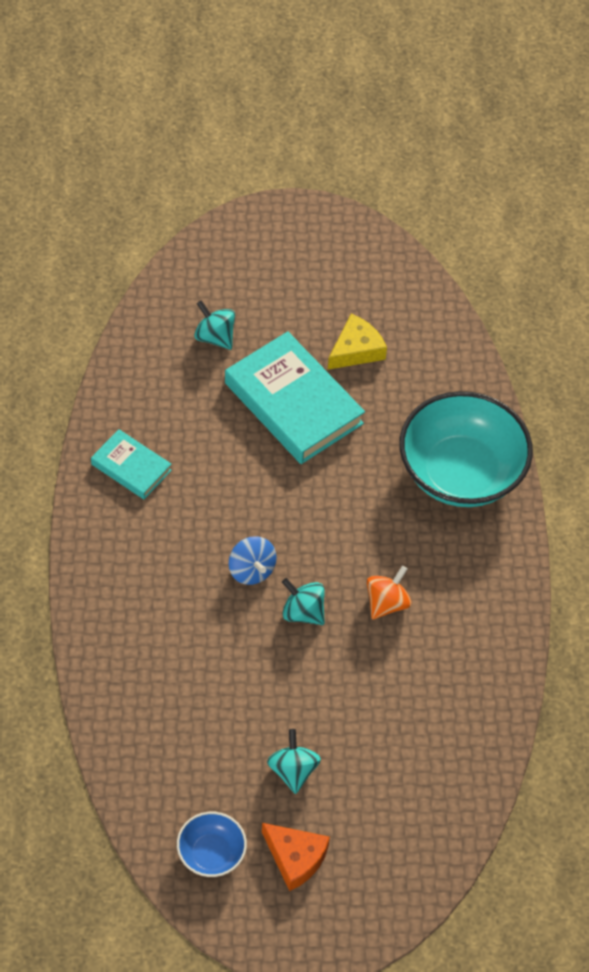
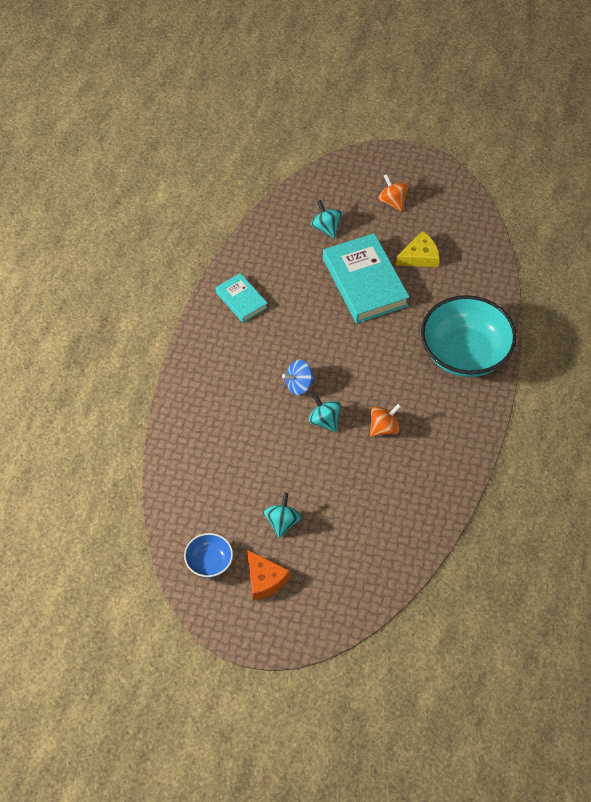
camera: 20 degrees right, 0 degrees up
blue spinning top [229,536,277,585] -> blue spinning top turned 75 degrees clockwise [282,360,315,395]
none -> orange spinning top [378,174,409,211]

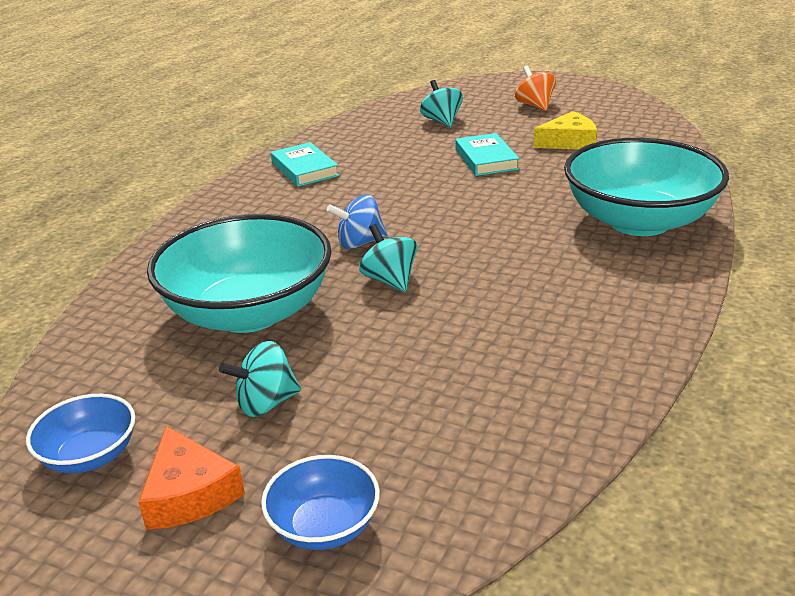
camera: 10 degrees right, 25 degrees down
turquoise spinning top [264,493,301,538] -> turquoise spinning top turned 135 degrees counterclockwise [219,341,301,417]
turquoise book [323,233,410,323] -> turquoise book [455,133,519,176], size x0.54
orange spinning top [370,403,402,437] -> none
none -> turquoise bowl [147,214,332,333]
none -> blue bowl [261,455,380,550]

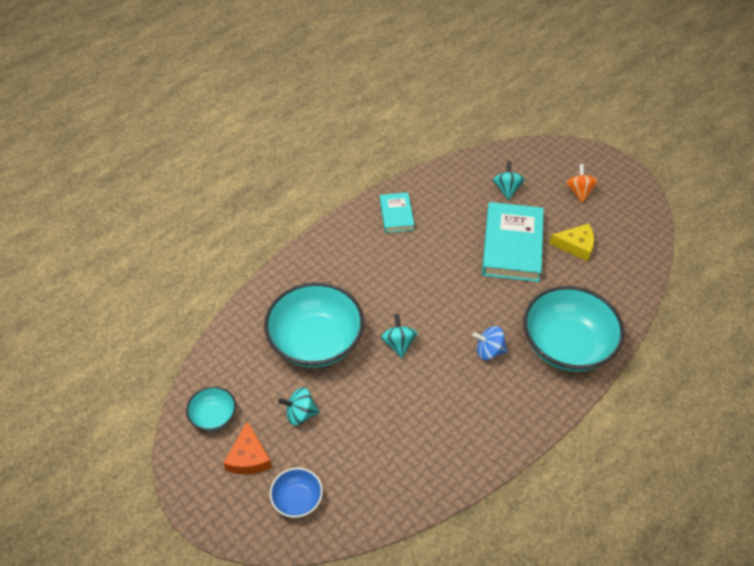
camera: 20 degrees right, 20 degrees up
blue bowl [26,394,135,473] -> turquoise bowl [186,386,236,431]
blue spinning top [327,194,387,249] -> blue spinning top moved to [473,326,508,360]
turquoise book [455,133,519,176] -> turquoise book [482,202,544,282], size x1.86

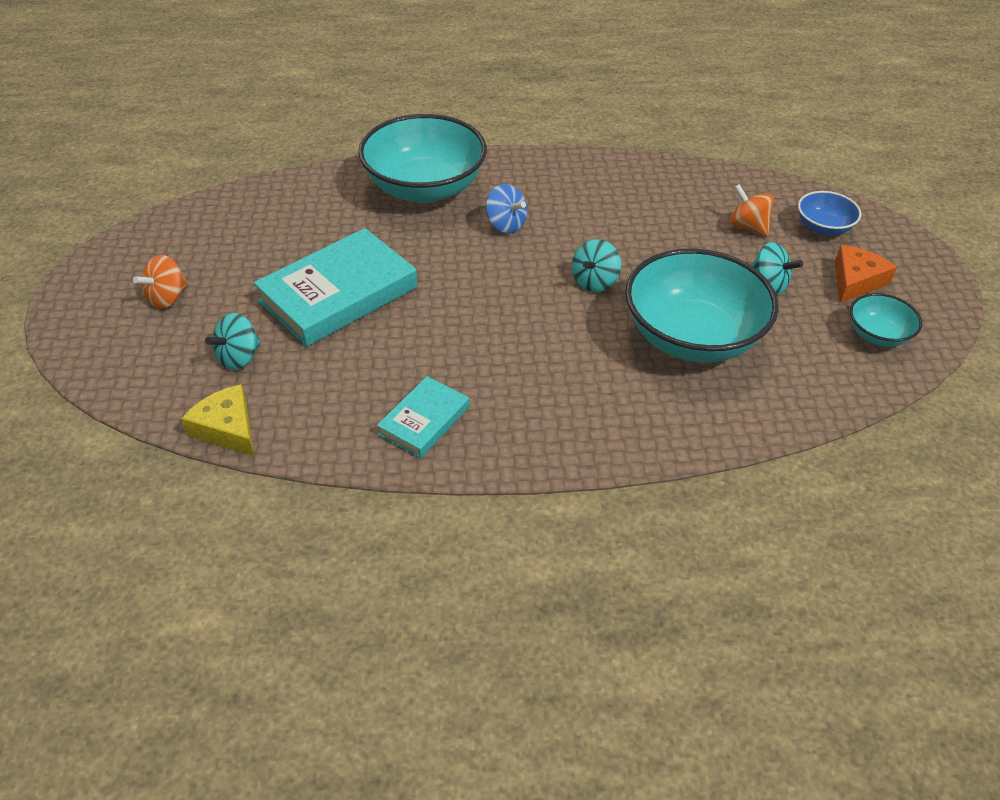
camera: 140 degrees left, 5 degrees down
yellow cheese [549,223,594,262] -> yellow cheese moved to [181,384,254,456]
none -> orange spinning top [730,184,774,236]

